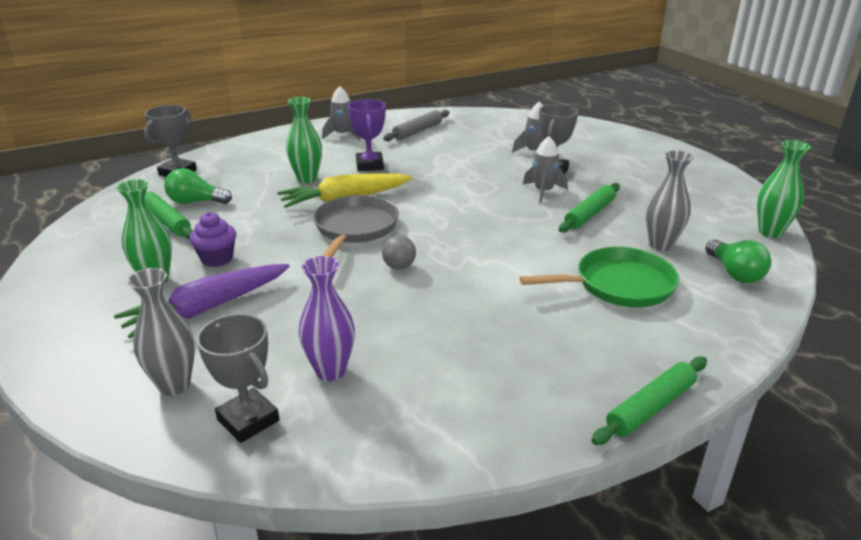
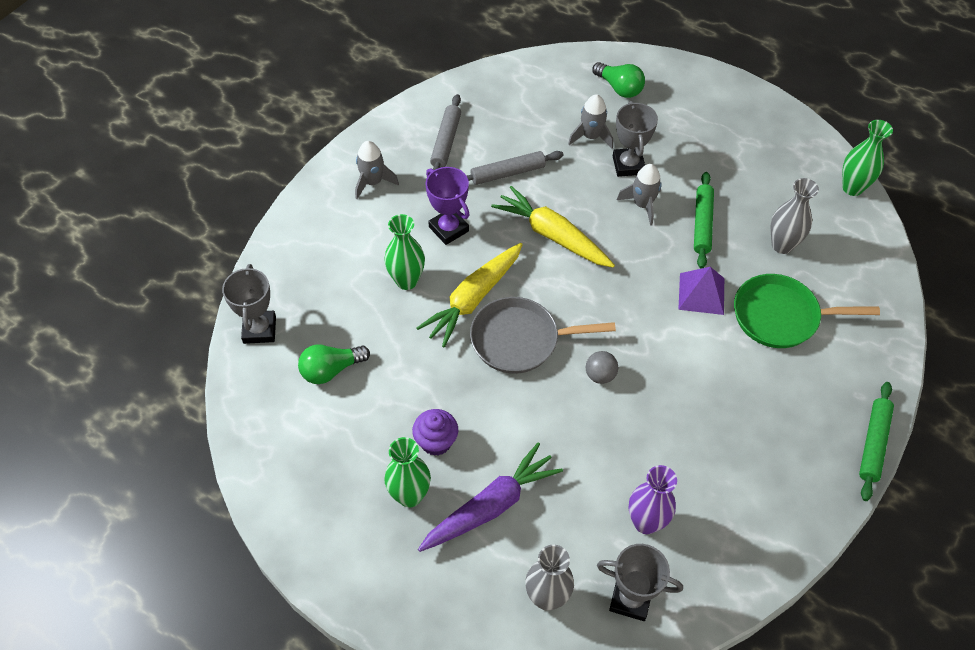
camera: 30 degrees left, 25 degrees up
purple carrot [114,264,290,338] -> purple carrot turned 150 degrees counterclockwise [418,442,563,552]
green rolling pin [145,191,193,239] -> none
grey pan [313,195,399,257] -> grey pan turned 75 degrees counterclockwise [470,297,616,374]
green pan [520,247,679,307] -> green pan turned 135 degrees counterclockwise [734,274,880,348]
green light bulb [705,240,771,283] -> green light bulb moved to [592,62,645,98]
none -> grey rolling pin [467,151,564,185]
none -> yellow carrot [491,186,615,268]
none -> purple pyramid [678,267,724,315]

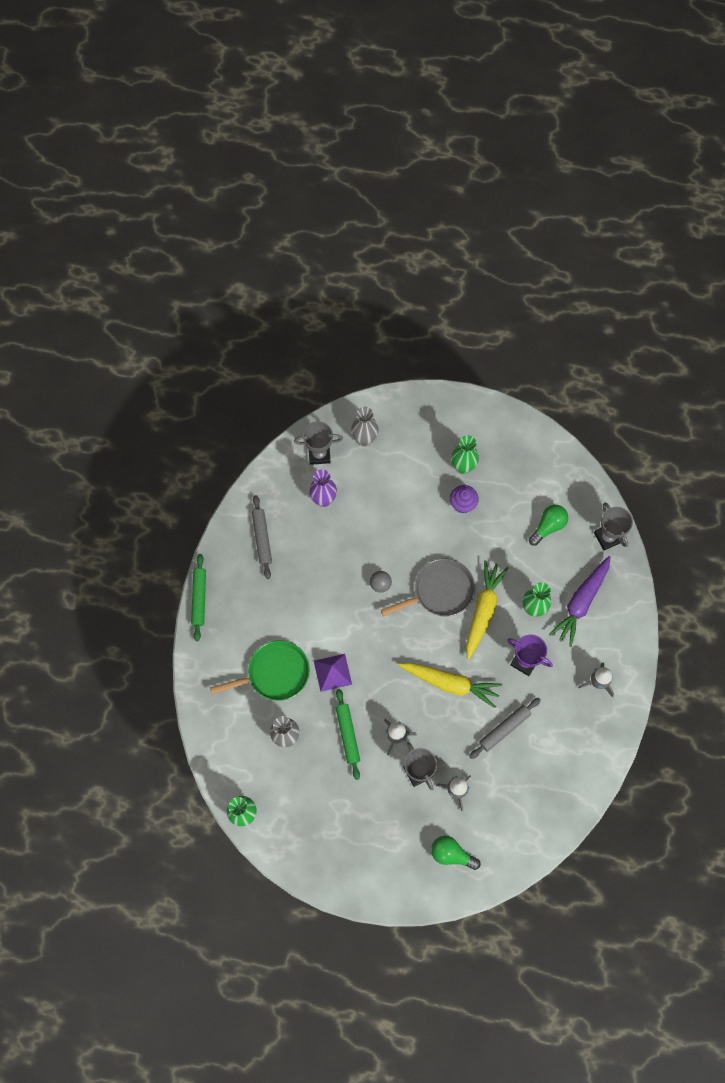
camera: 160 degrees right, 15 degrees up
purple carrot [418,442,563,552] -> purple carrot moved to [549,556,611,647]
grey rolling pin [430,94,461,170] -> grey rolling pin moved to [252,495,272,579]

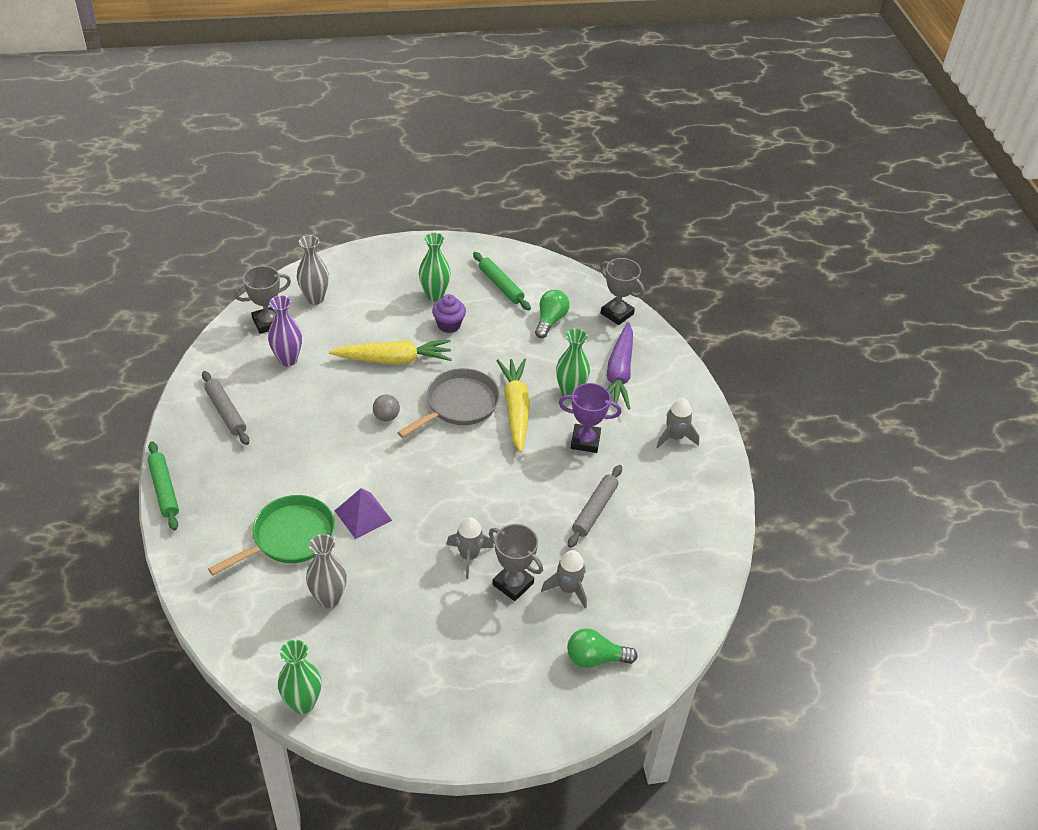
camera: 25 degrees left, 25 degrees down
green rolling pin [336,689,360,780] -> green rolling pin moved to [473,252,531,310]
yellow carrot [398,663,502,708] -> yellow carrot moved to [329,340,452,364]

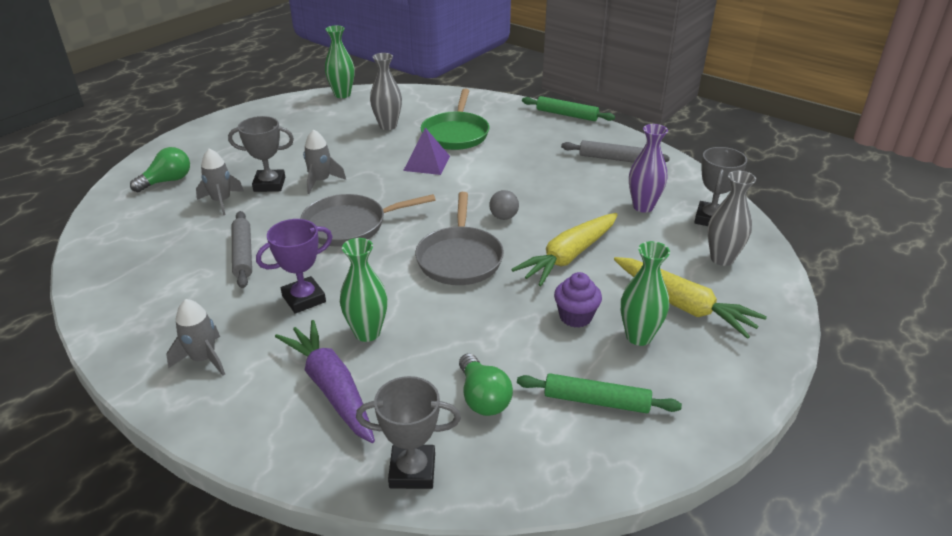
camera: 140 degrees right, 10 degrees down
yellow carrot [496,358,530,452] -> yellow carrot moved to [614,257,767,339]
none -> grey pan [300,194,436,246]

